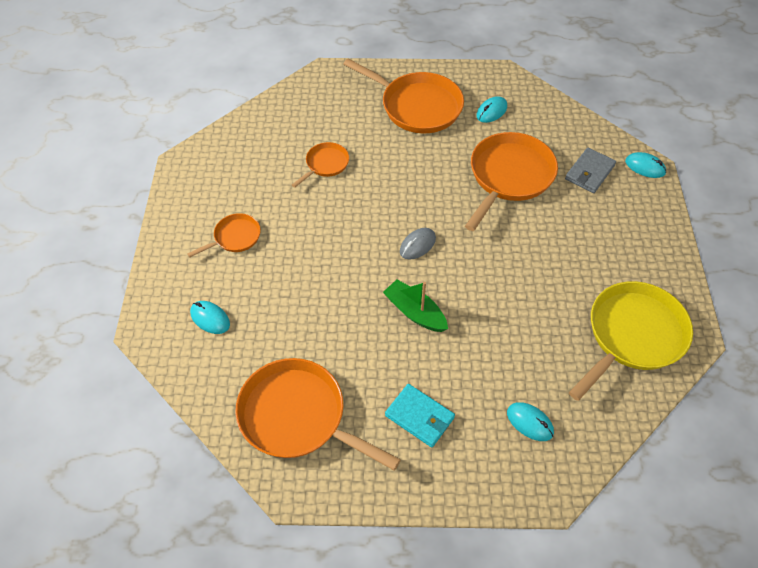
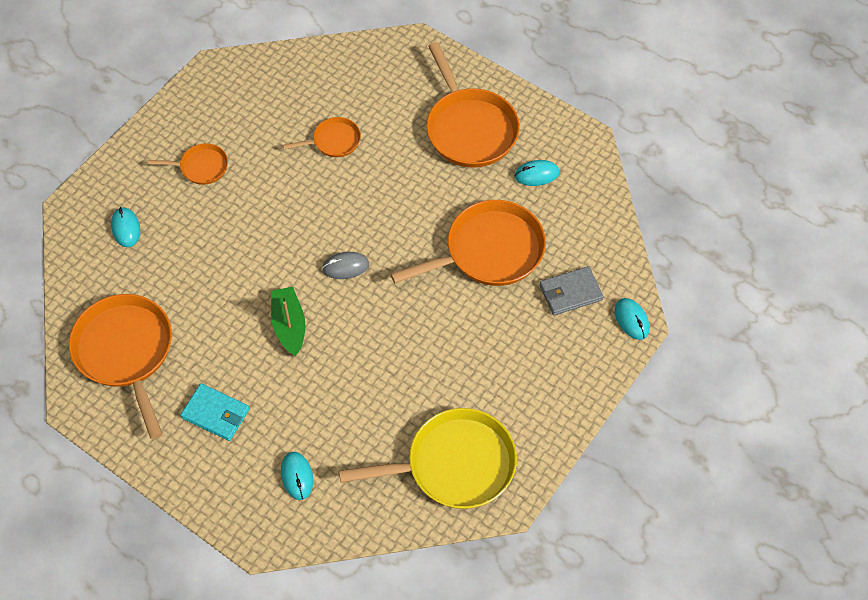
camera: 35 degrees right, 5 degrees up
turquoise wallet [385,384,455,447] -> turquoise wallet turned 45 degrees counterclockwise [180,383,250,441]

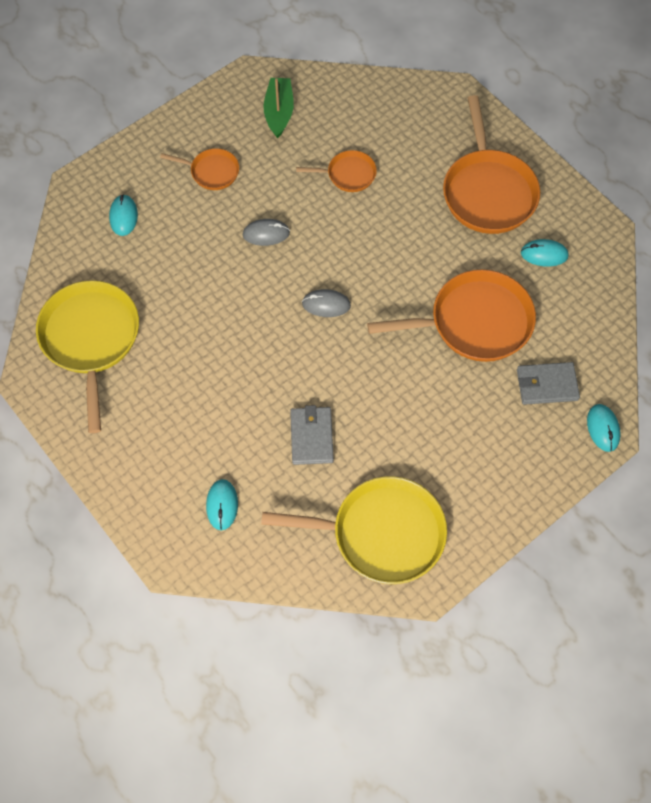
camera: 15 degrees right, 5 degrees up
orange pan [69,294,172,439] -> yellow pan [36,280,139,433]
turquoise wallet [180,383,250,441] -> none
green boat [271,287,305,356] -> green boat moved to [263,78,294,138]
none -> grey mouse [243,219,290,246]
none -> grey wallet [290,405,334,465]

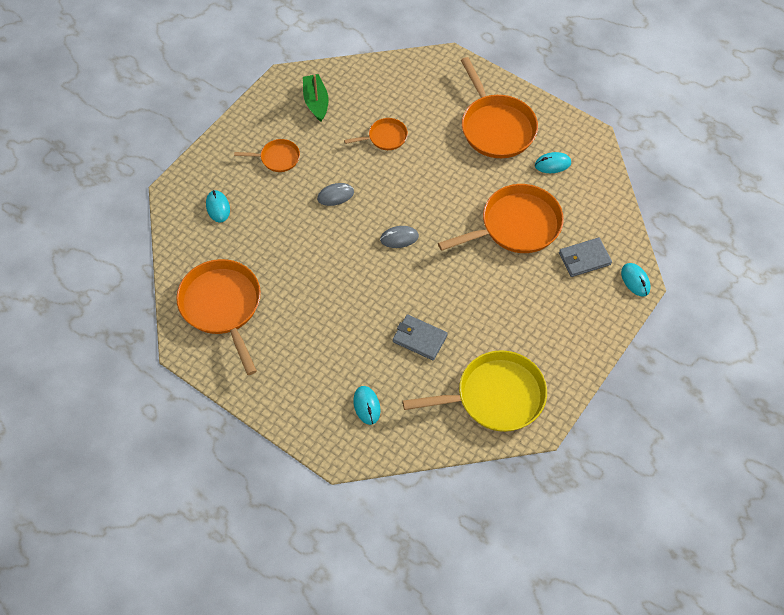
camera: 15 degrees left, 5 degrees down
yellow pan [36,280,139,433] -> orange pan [177,259,261,375]
grey wallet [290,405,334,465] -> grey wallet turned 45 degrees counterclockwise [393,314,448,360]

